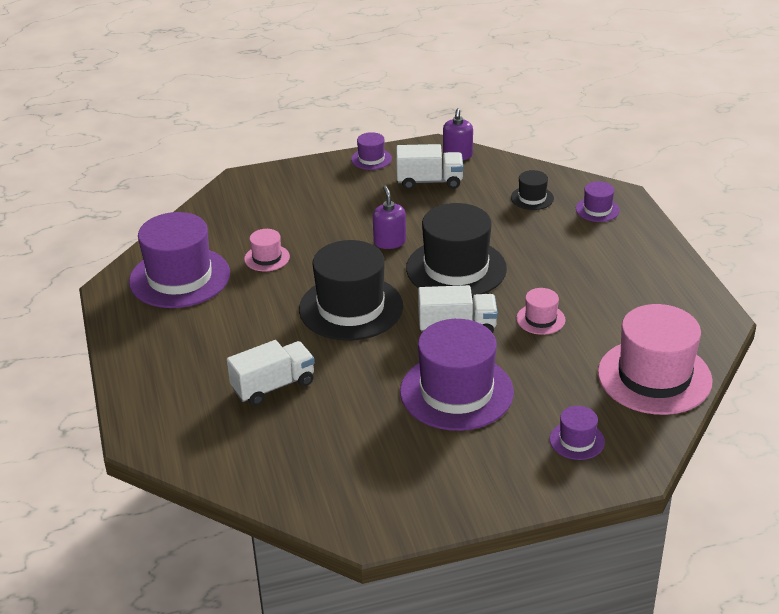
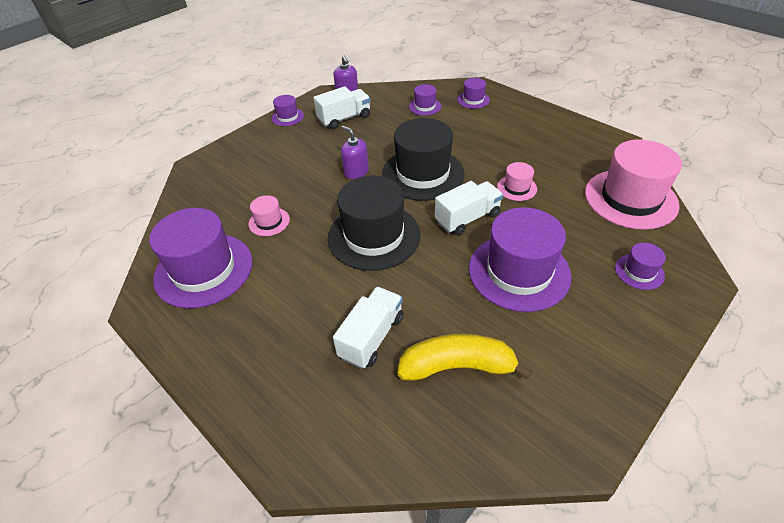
camera: 30 degrees left, 10 degrees up
black hat [511,170,554,210] -> purple hat [409,84,441,116]
none -> yellow banana [398,334,532,381]

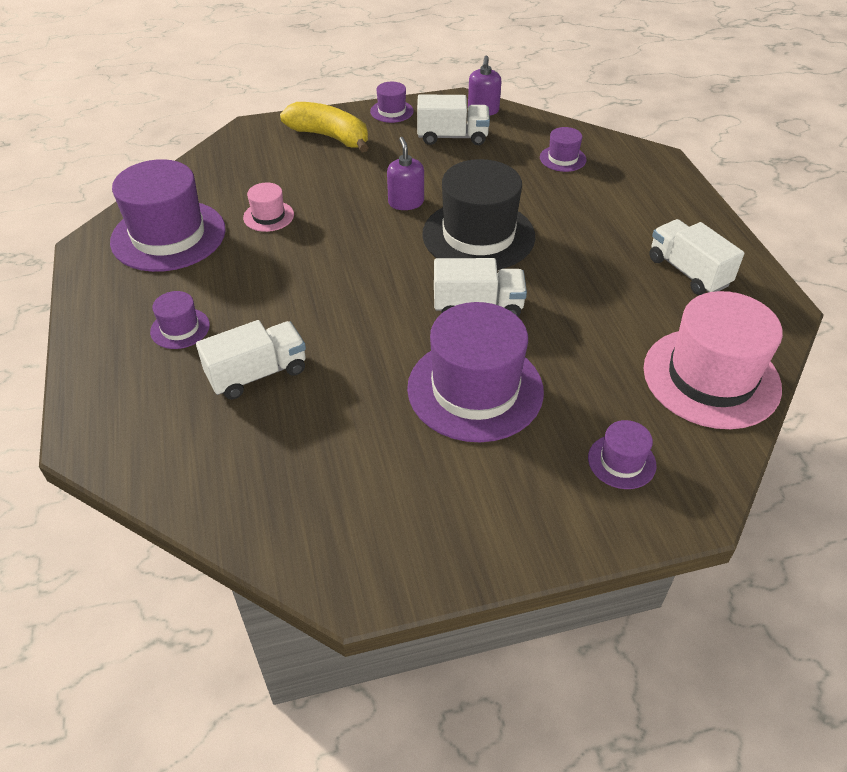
camera: 30 degrees right, 0 degrees up
black hat [328,176,420,271] -> none
yellow banana [398,334,532,381] -> yellow banana moved to [280,102,369,152]
purple hat [457,78,490,109] -> purple hat moved to [150,291,210,349]
pink hat [497,162,537,201] -> none
none -> white truck [649,219,744,295]

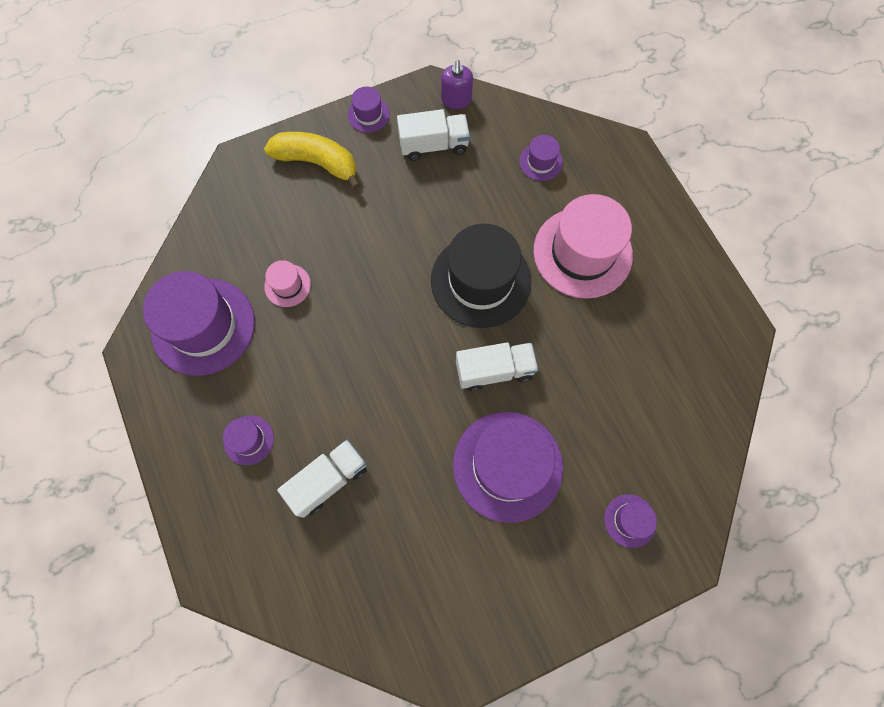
camera: 10 degrees left, 25 degrees up
purple soap dispenser [387,137,424,210] -> none
pink hat [643,291,783,429] -> pink hat moved to [533,194,633,299]
white truck [649,219,744,295] -> none

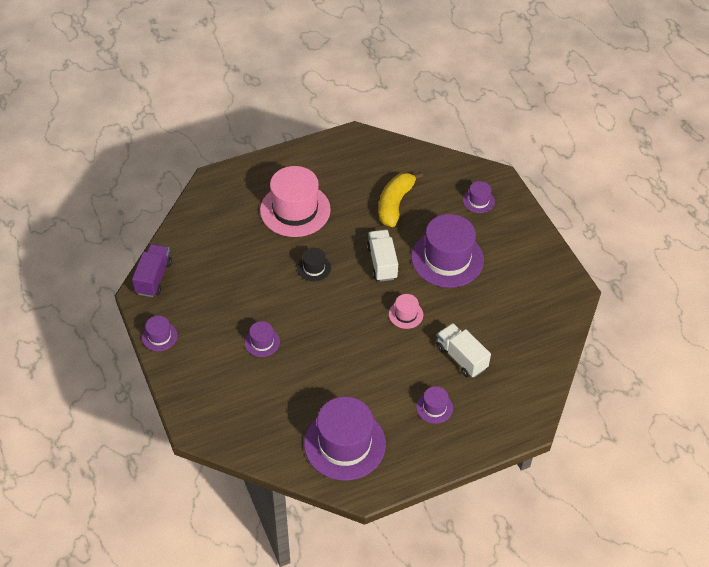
camera: 90 degrees left, 20 degrees down
yellow banana [264,132,361,190] -> yellow banana moved to [379,172,423,227]
pink hat [264,260,311,307] -> pink hat moved to [389,294,423,329]
white truck [397,109,470,161] -> none
black hat [431,223,531,328] -> black hat [297,248,331,281], size x0.46
purple soap dispenser [441,60,473,109] -> purple truck [132,244,172,297]
purple hat [519,135,563,181] -> purple hat moved to [245,321,280,357]

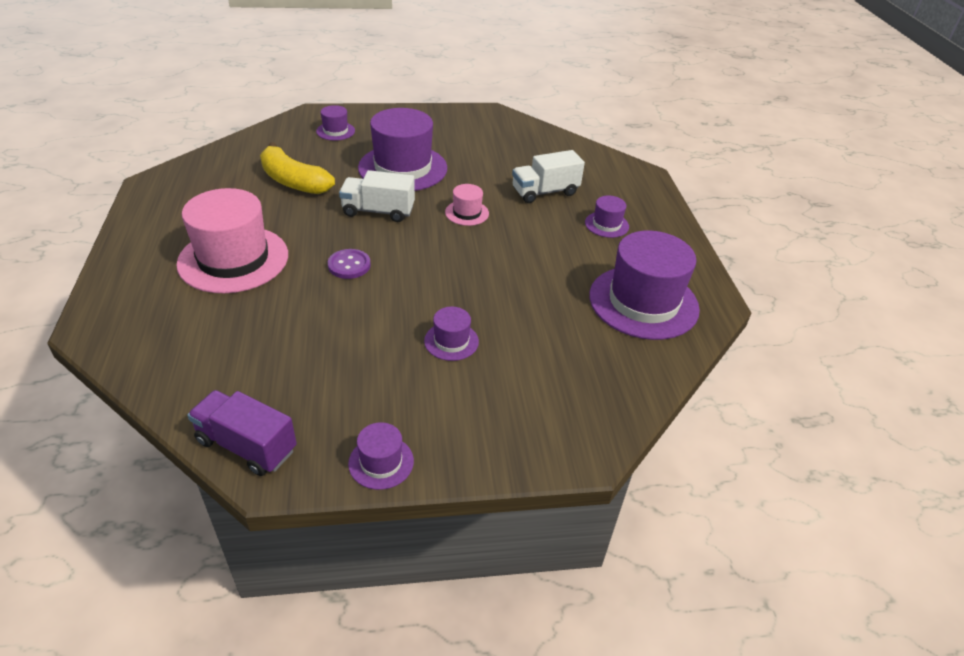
camera: 75 degrees left, 10 degrees down
black hat [297,248,331,281] -> purple button [328,249,371,279]

